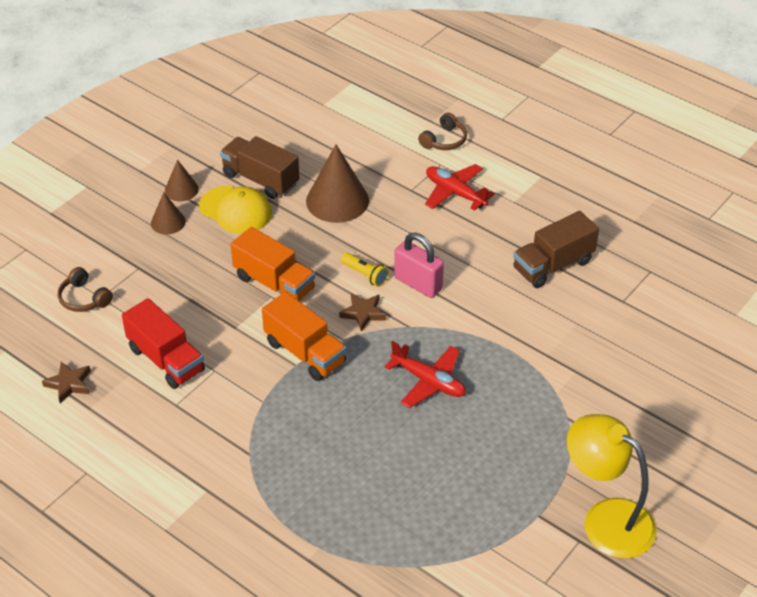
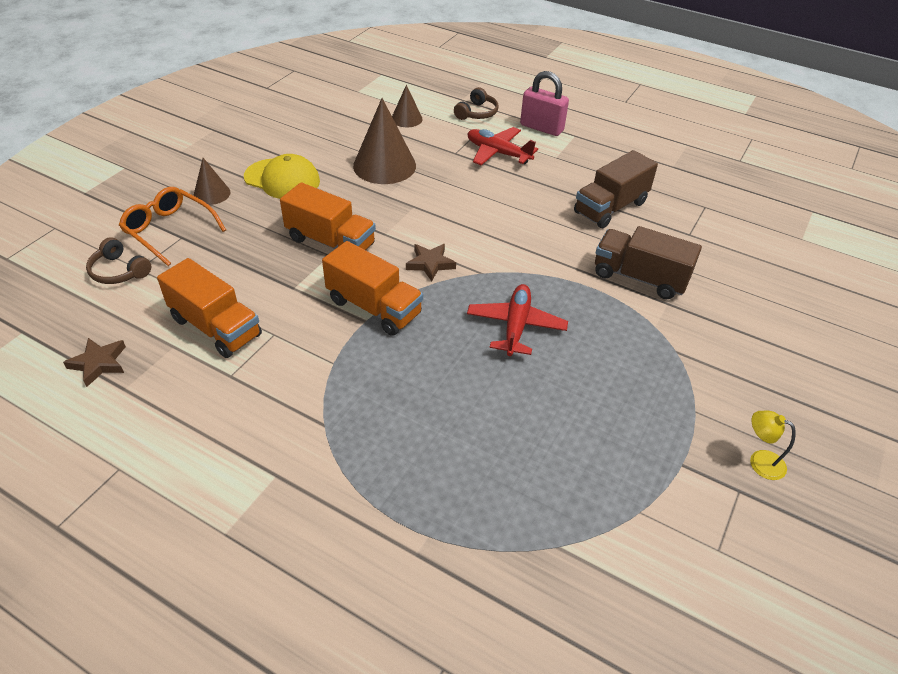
camera: 10 degrees left, 0 degrees up
red truck [122,298,205,389] -> orange truck [157,258,262,358]
brown cone [165,160,199,201] -> brown cone moved to [392,85,423,127]
brown truck [220,136,299,199] -> brown truck moved to [595,226,702,299]
yellow flashlight [341,253,389,287] -> none
red plane [384,341,466,408] -> red plane turned 105 degrees counterclockwise [467,284,568,356]
pink padlock [394,233,444,298] -> pink padlock moved to [520,71,569,136]
yellow lamp [567,414,657,558] -> yellow lamp [750,411,796,480], size x0.42
none -> orange glasses [119,187,226,266]

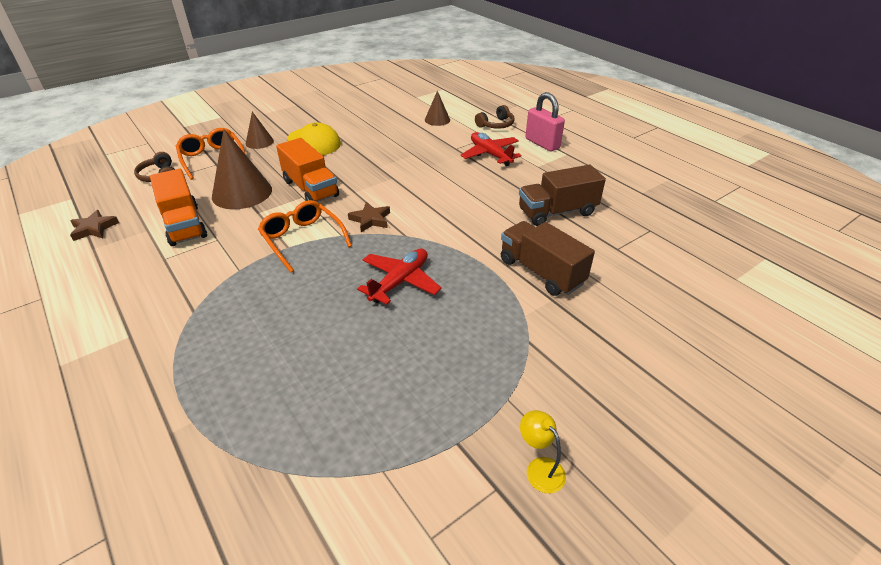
camera: 25 degrees right, 5 degrees down
orange truck [322,241,423,336] -> orange glasses [258,200,352,273]
brown cone [353,98,416,184] -> brown cone moved to [212,129,272,209]

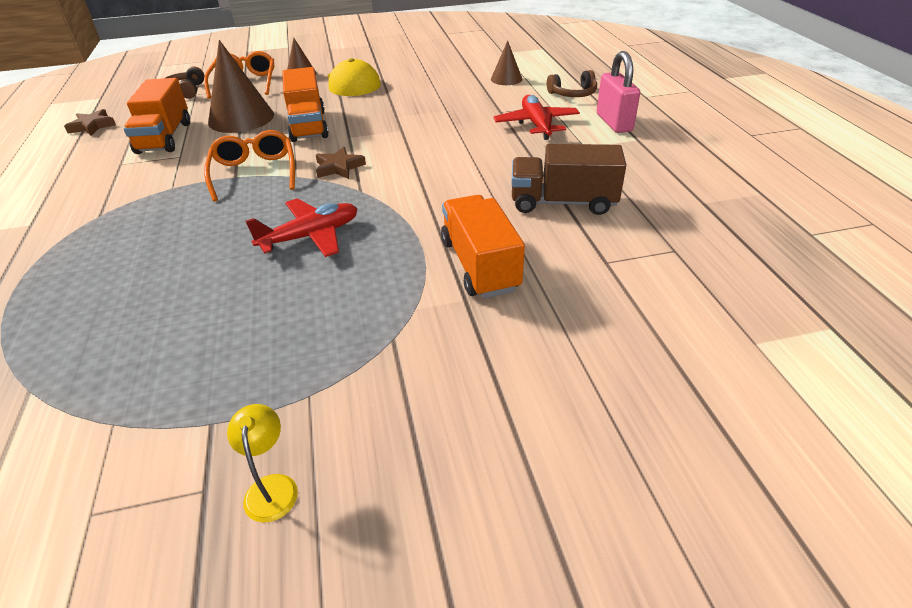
camera: 25 degrees right, 0 degrees up
brown truck [501,221,595,296] -> orange truck [441,195,525,298]

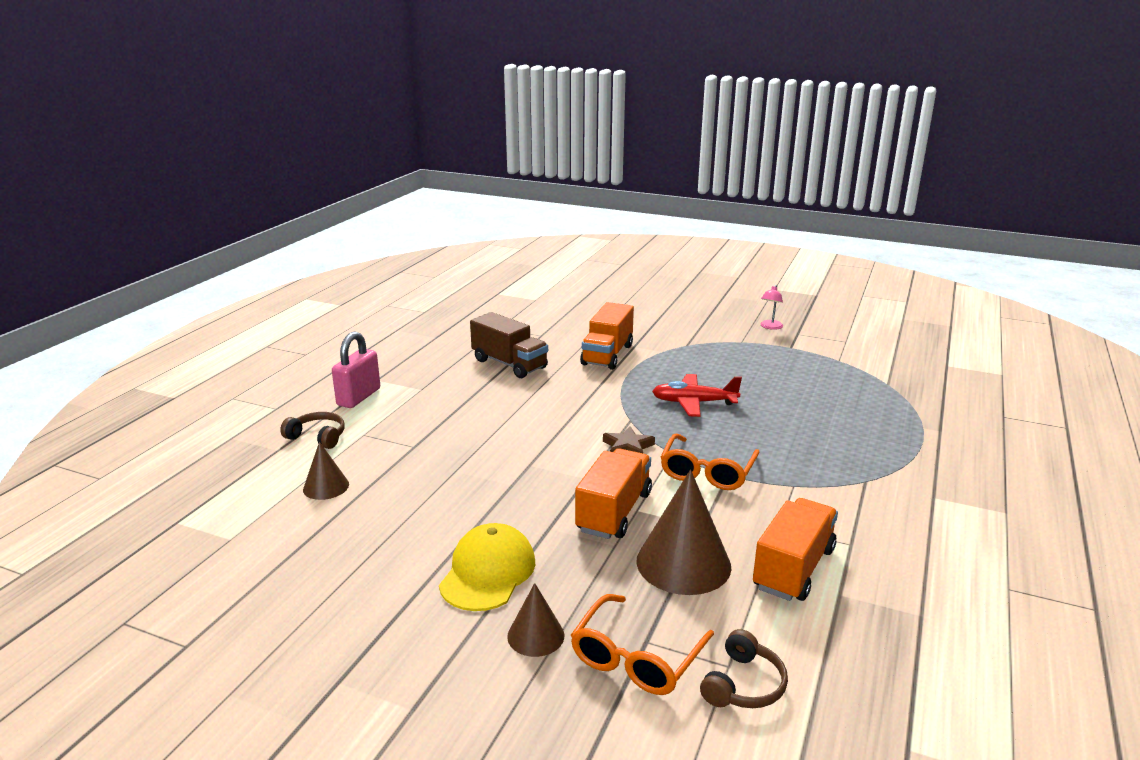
camera: 145 degrees left, 15 degrees down
brown star [64,109,116,136] -> none
yellow lamp [227,404,298,523] -> pink lamp [761,285,783,330]
red plane [493,95,580,140] -> none

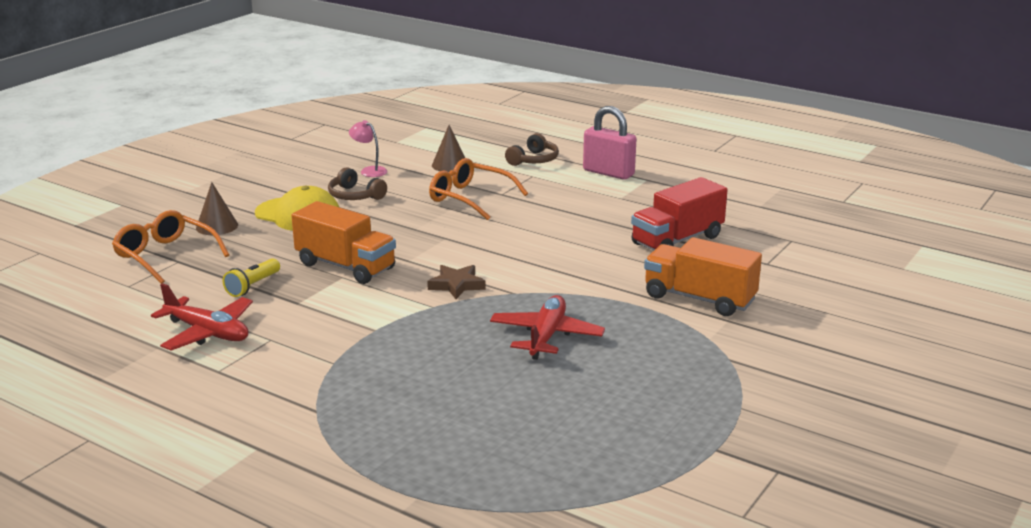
camera: 100 degrees right, 0 degrees up
brown truck [470,312,548,378] -> red truck [631,177,728,251]
brown cone [636,470,731,595] -> yellow flashlight [223,258,280,297]
orange glasses [660,434,760,490] -> orange glasses moved to [429,158,528,220]
brown headphones [700,629,788,708] -> brown headphones moved to [328,167,387,200]
orange truck [753,498,838,601] -> red plane [151,283,253,351]
pink lamp [761,285,783,330] -> pink lamp moved to [349,120,387,177]

